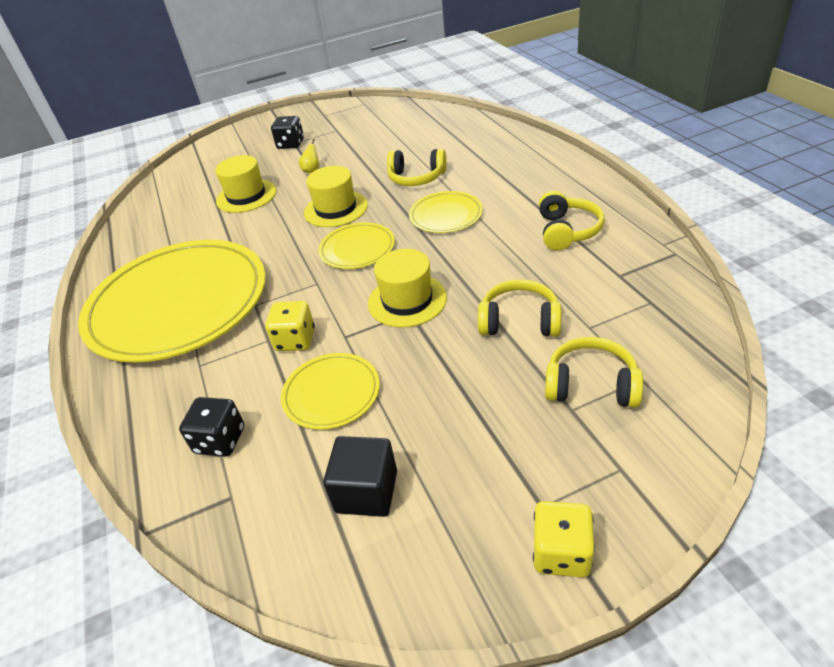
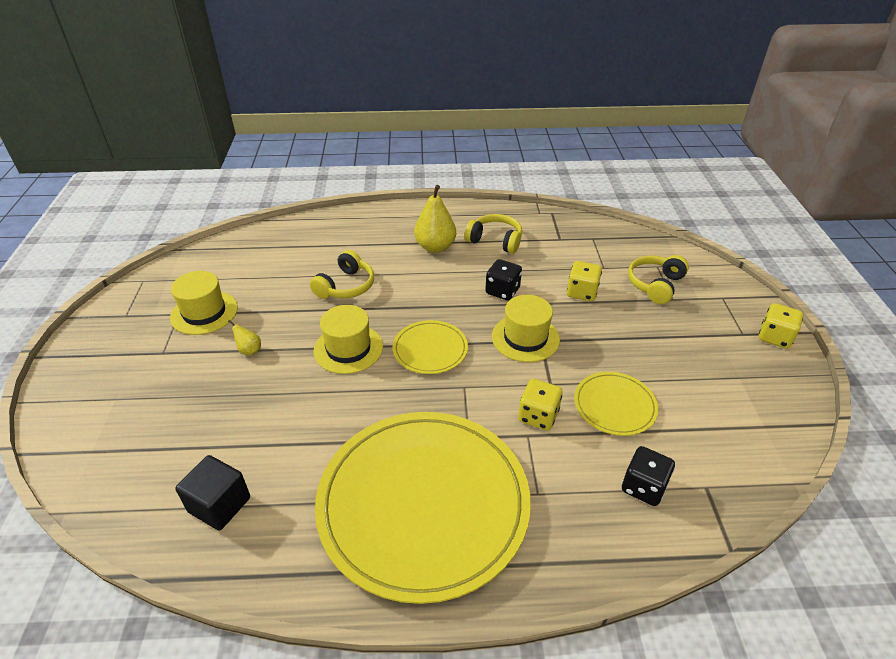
camera: 75 degrees left, 0 degrees up
yellow hat [215,155,277,213] -> yellow hat moved to [170,271,238,335]
black dice [271,116,304,149] -> black dice moved to [485,259,522,301]
black cube [323,436,397,517] -> black cube moved to [175,455,250,531]
yellow plate [409,191,483,233] -> none
yellow headphones [478,279,562,337] -> yellow dice [567,261,602,301]
none -> yellow pear [414,185,456,253]

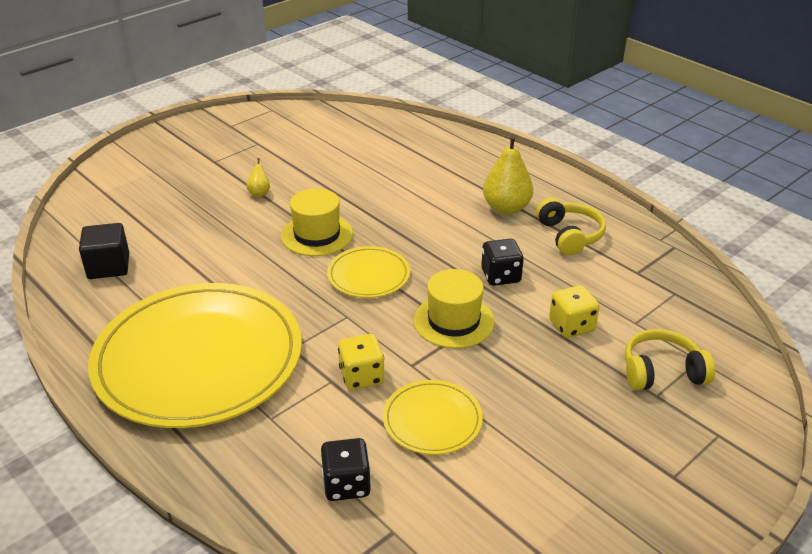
camera: 50 degrees right, 5 degrees down
yellow hat [170,271,238,335] -> none
yellow headphones [310,250,374,299] -> none
yellow dice [759,303,803,349] -> none

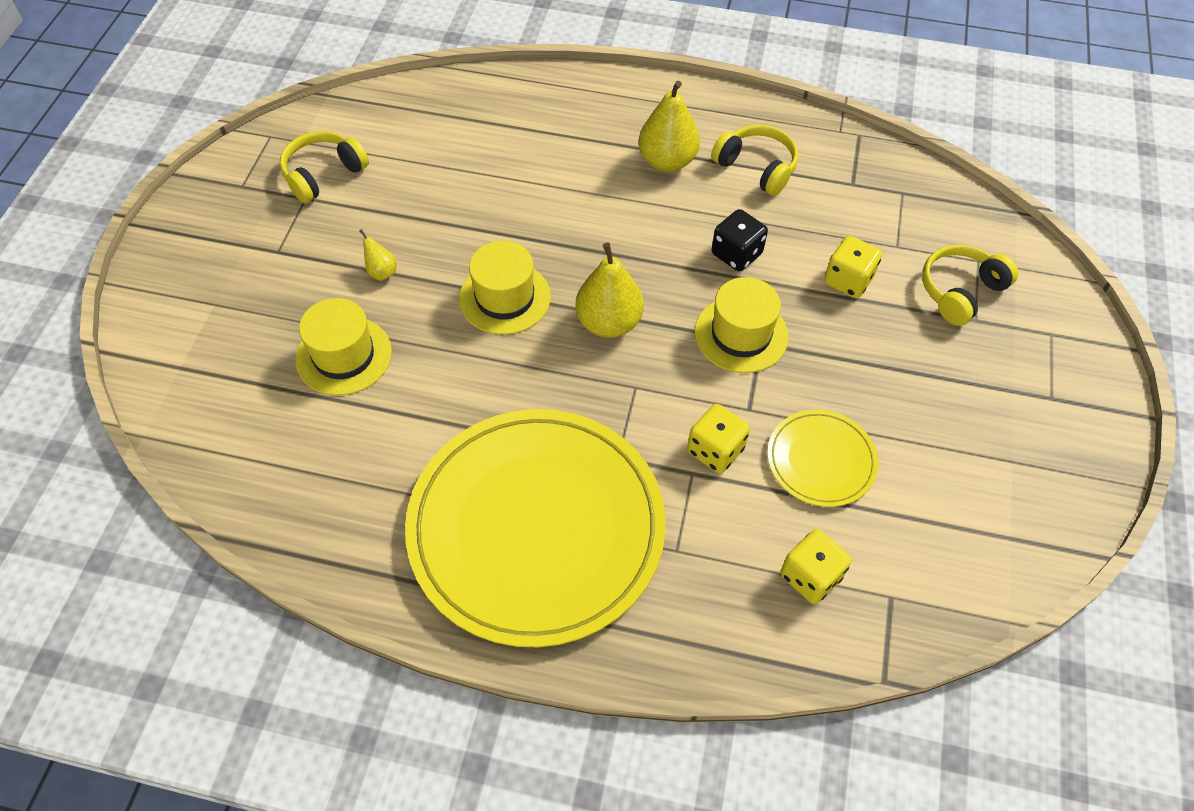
camera: 35 degrees left, 20 degrees up
black cube [79,223,129,279] -> none
black dice [321,438,371,501] -> yellow dice [781,529,852,604]
yellow plate [327,246,410,298] -> yellow pear [575,242,644,338]
none -> yellow headphones [279,131,369,203]
none -> yellow hat [295,298,392,395]

